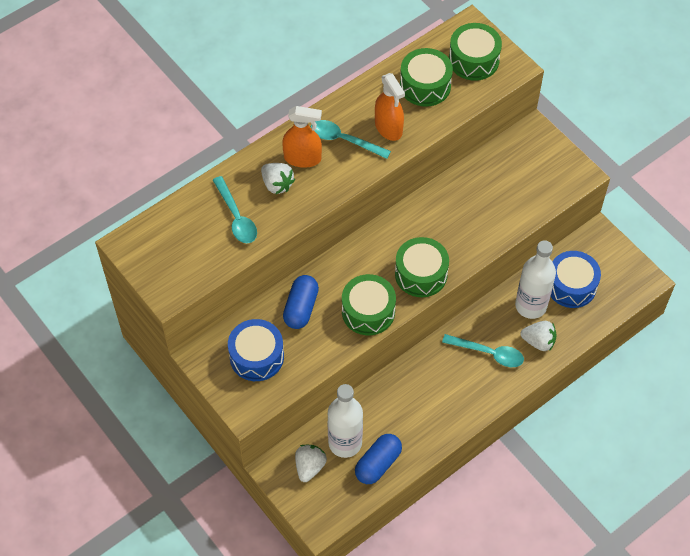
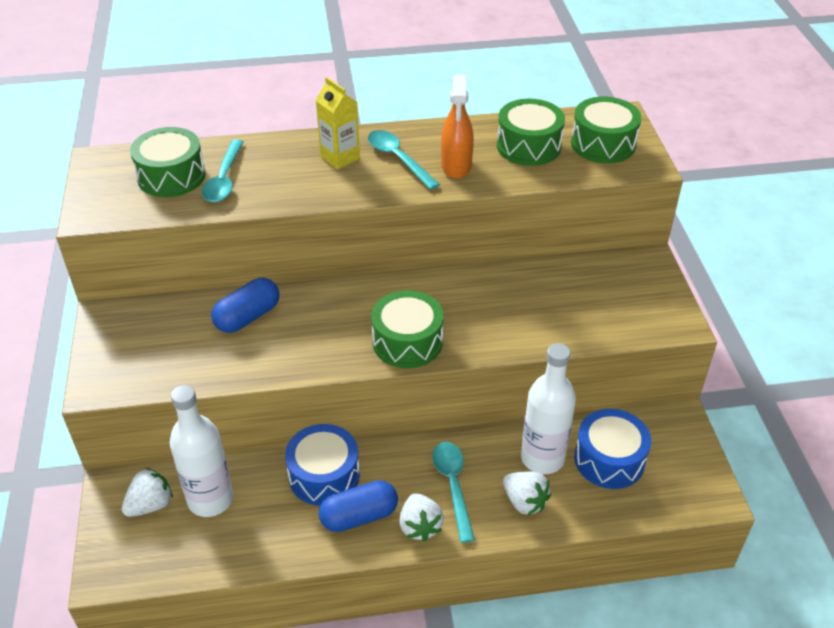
camera: 30 degrees right, 15 degrees down
blue drum [228,319,284,381] -> blue drum moved to [285,424,360,506]
white strawberry [261,163,295,194] -> white strawberry moved to [399,493,444,542]
orange spray bottle [282,106,322,168] -> yellow carton [315,77,360,170]
green drum [342,274,396,335] -> green drum moved to [130,127,206,197]
blue capsule [355,434,402,484] -> blue capsule moved to [319,480,398,532]
turquoise spoon [442,334,524,367] -> turquoise spoon turned 150 degrees counterclockwise [432,442,475,543]

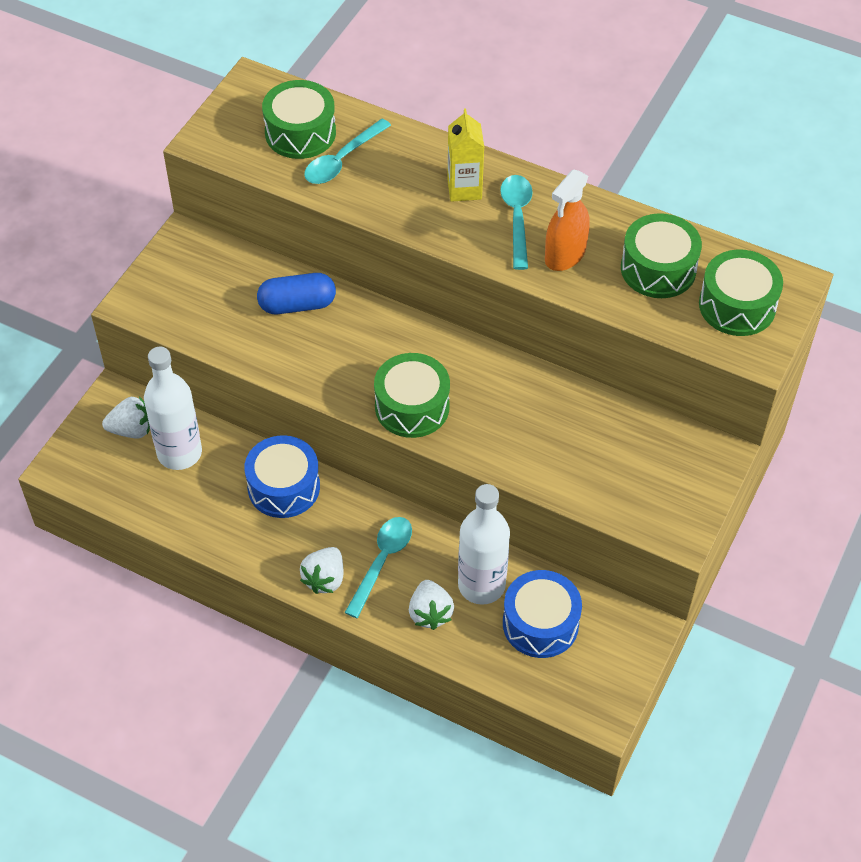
camera: 35 degrees right, 10 degrees up
blue capsule [319,480,398,532] -> none

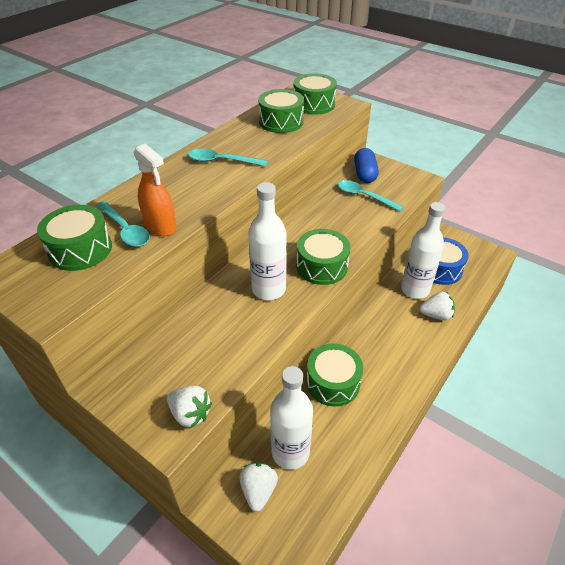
camera: 80 degrees left, 10 degrees down
blue drum [244,435,320,518] -> green drum [306,343,363,406]
blue capsule [257,273,336,314] -> blue capsule moved to [354,148,379,183]
white strawberry [300,547,343,594] -> white strawberry moved to [167,386,212,428]
turquoise spoon [345,517,412,618] -> turquoise spoon moved to [338,180,404,211]
yellow carton [447,108,484,202] -> none
orange spray bottle [545,169,590,271] -> orange spray bottle moved to [134,144,177,236]
none -> white bottle [248,182,287,300]

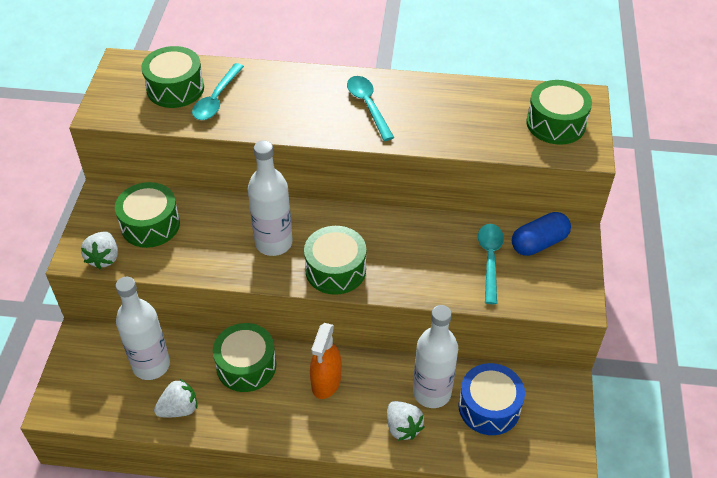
camera: 60 degrees right, 5 degrees up
orange spray bottle [134,144,177,236] -> orange spray bottle moved to [310,323,341,399]
white strawberry [239,462,278,512] -> white strawberry moved to [154,379,197,417]
green drum [258,89,304,133] -> green drum moved to [115,182,180,248]

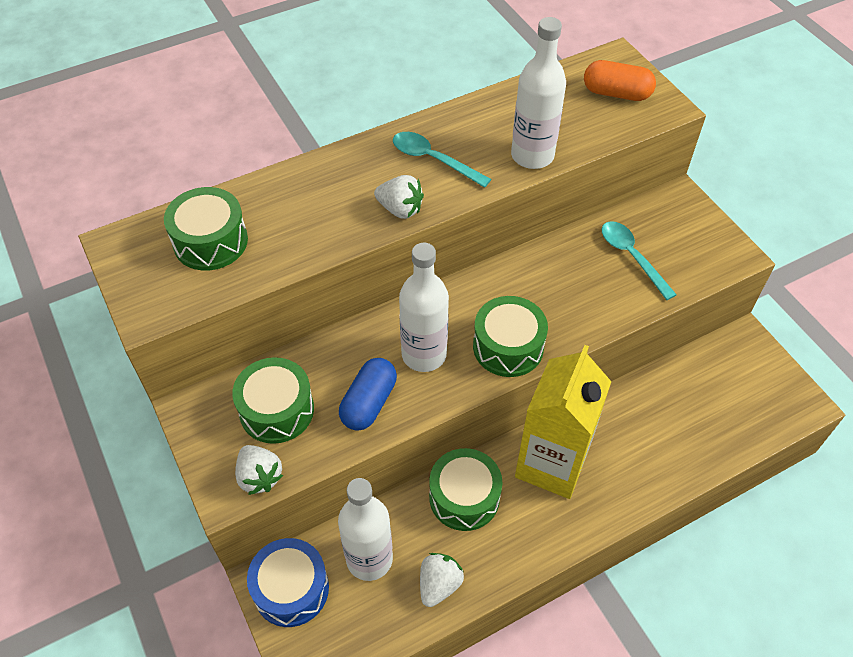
camera: 35 degrees left, 5 degrees up
turquoise spoon [192,63,244,120] -> none
orange spray bottle [310,323,341,399] -> yellow carton [515,345,612,499]
white strawberry [387,401,425,441] -> white strawberry moved to [374,175,424,219]
white bottle [413,305,458,408] -> white bottle moved to [511,17,566,169]
blue drum [459,363,525,435] -> blue drum moved to [247,538,329,627]
blue capsule [512,212,571,256] -> blue capsule moved to [339,358,397,431]
green drum [526,80,592,145] -> orange capsule [584,60,656,101]

